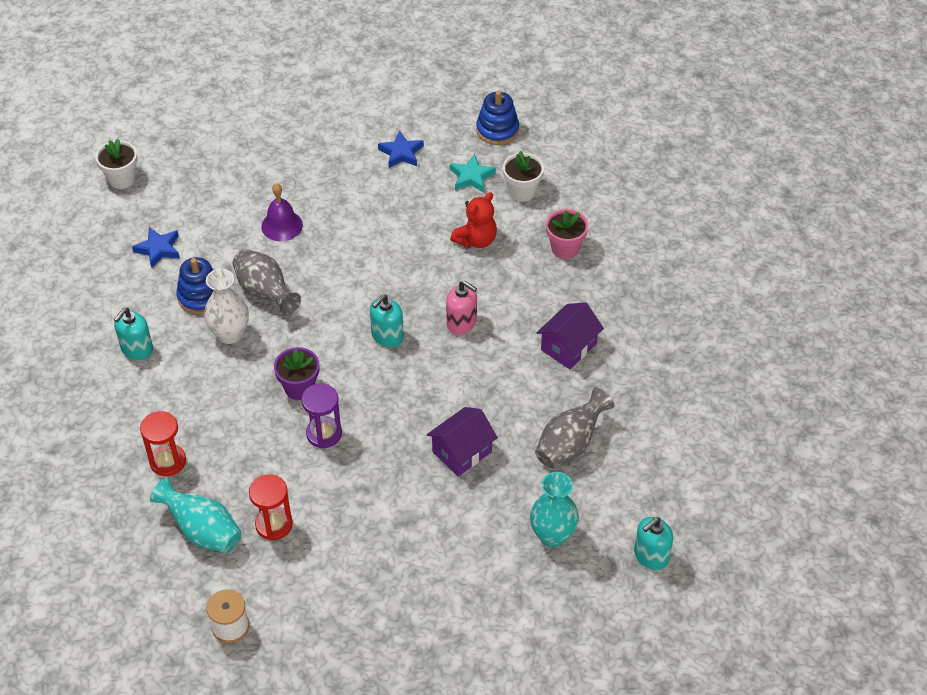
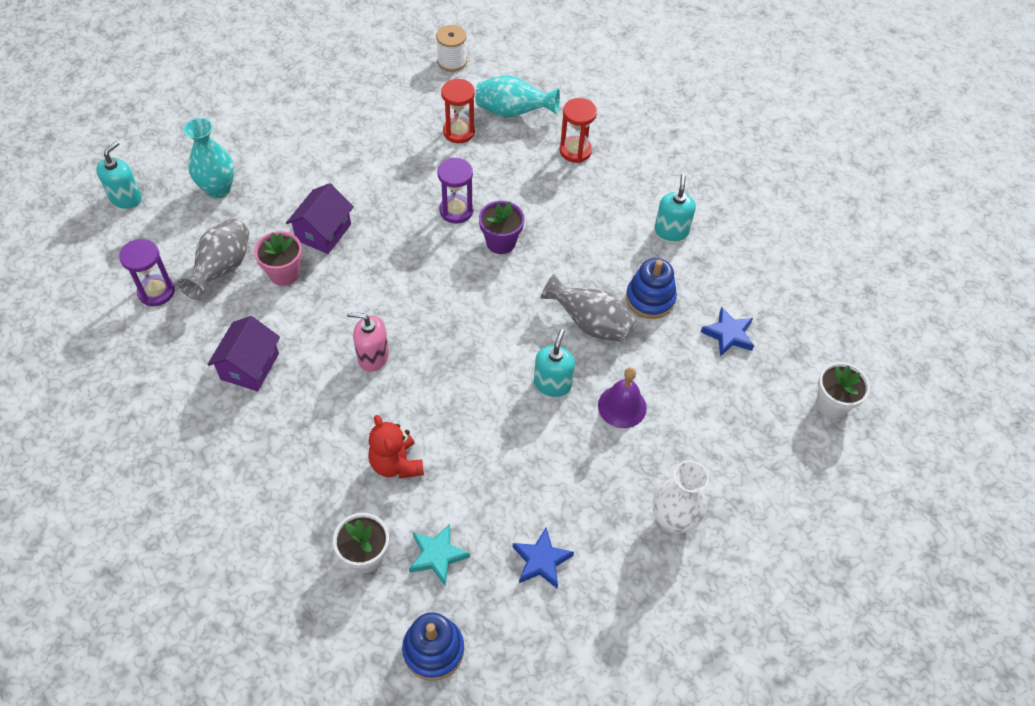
camera: 155 degrees right, 5 degrees up
white vase [204,269,249,344] -> white vase moved to [653,460,709,534]
turquoise soap dispenser [370,294,404,347] -> turquoise soap dispenser moved to [534,329,575,397]
red teddy bear [450,192,497,248] -> red teddy bear turned 45 degrees counterclockwise [368,415,424,479]
pink flower pot [546,209,588,259] -> pink flower pot moved to [254,231,302,286]
none -> purple hourglass [119,239,175,306]

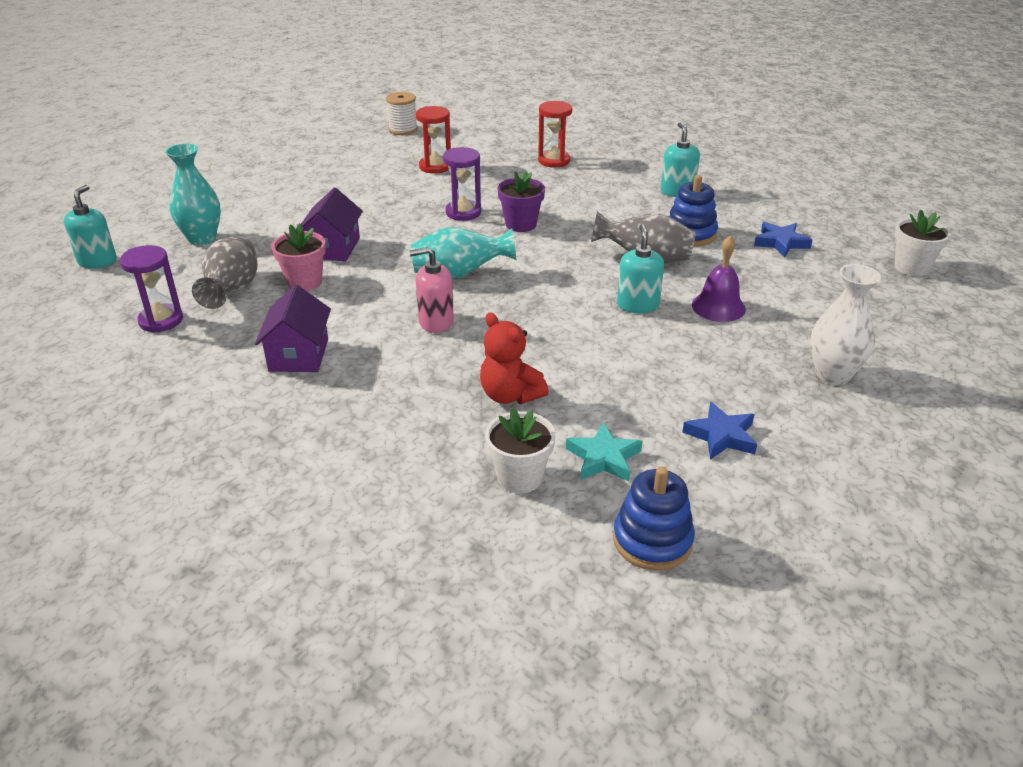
camera: 15 degrees left, 20 degrees down
turquoise vase [475,75,560,118] -> turquoise vase moved to [411,227,516,279]

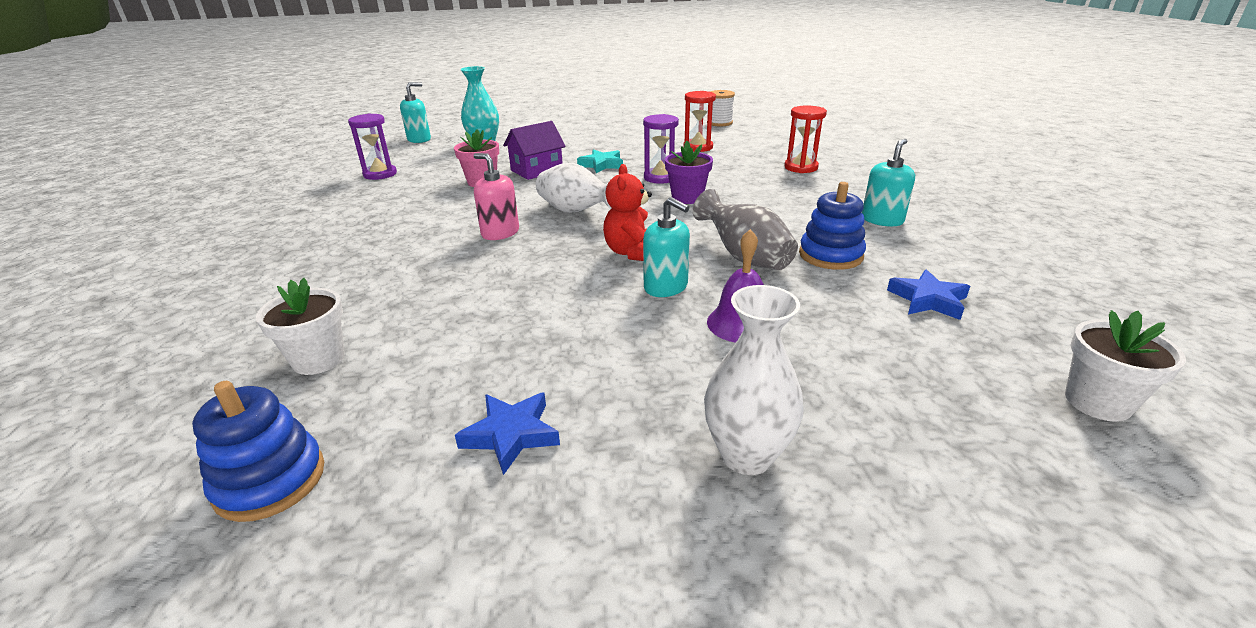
camera: 45 degrees right, 5 degrees down
grey vase [192,237,258,309] -> none
purple house [255,285,331,372] -> none
turquoise vase [411,227,516,279] -> white vase [536,163,612,213]
red teddy bear [480,312,549,404] -> red teddy bear moved to [603,164,652,261]
turquoise star [566,422,642,481] -> turquoise star moved to [577,149,623,173]
turquoise soap dispenser [617,224,664,313] -> turquoise soap dispenser turned 90 degrees clockwise [643,197,690,297]

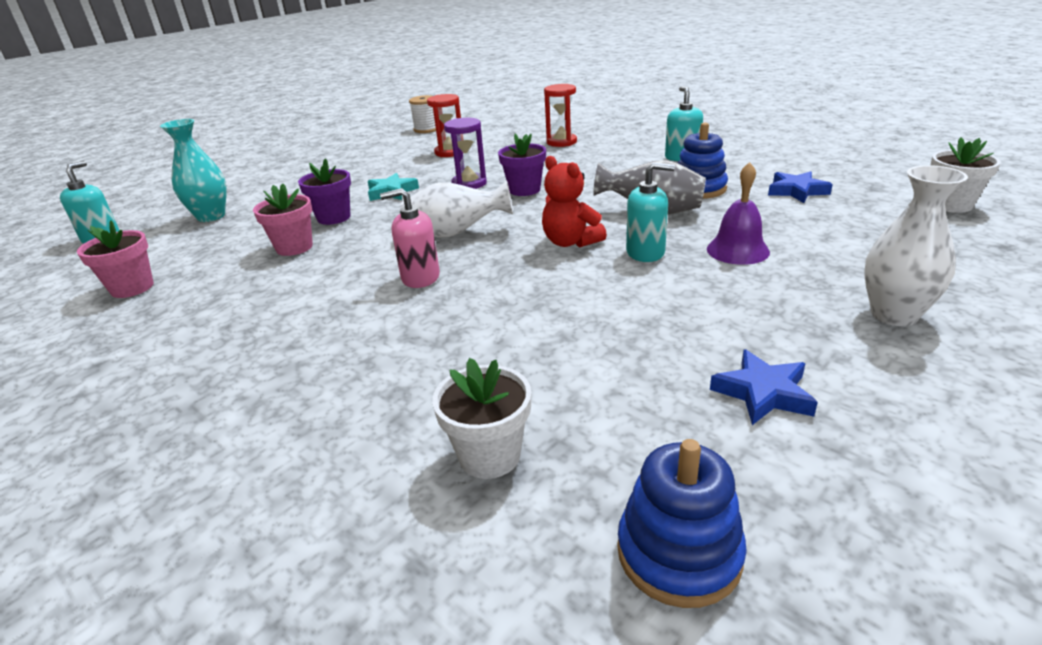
camera: 40 degrees left, 0 degrees up
purple hourglass [348,114,397,180] -> pink flower pot [77,220,154,298]
purple house [503,121,566,180] -> purple flower pot [298,158,351,225]

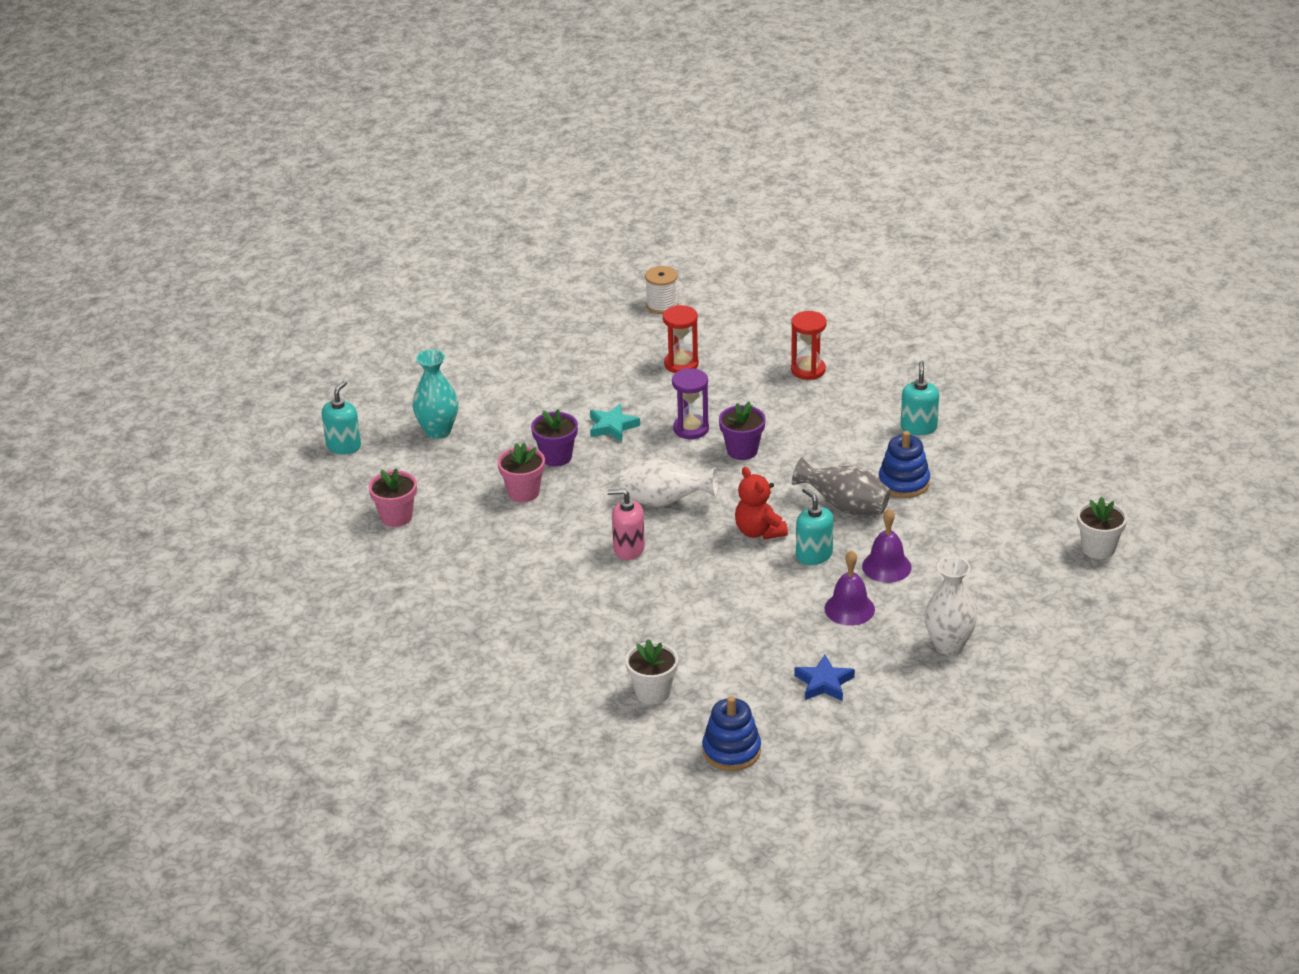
camera: 10 degrees right, 5 degrees up
turquoise soap dispenser [626,162,675,262] -> turquoise soap dispenser turned 135 degrees counterclockwise [796,488,834,565]
blue star [768,171,833,203] -> none
none -> purple bell [825,550,875,626]

